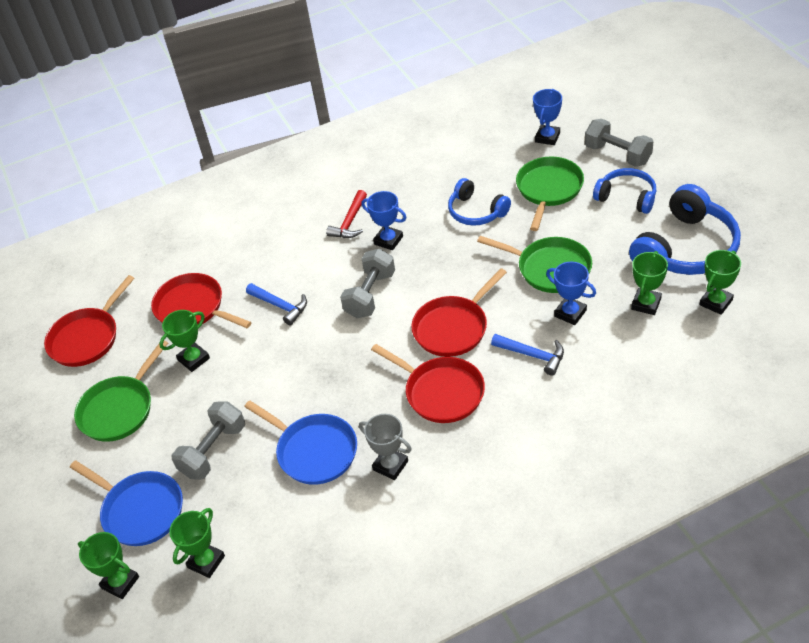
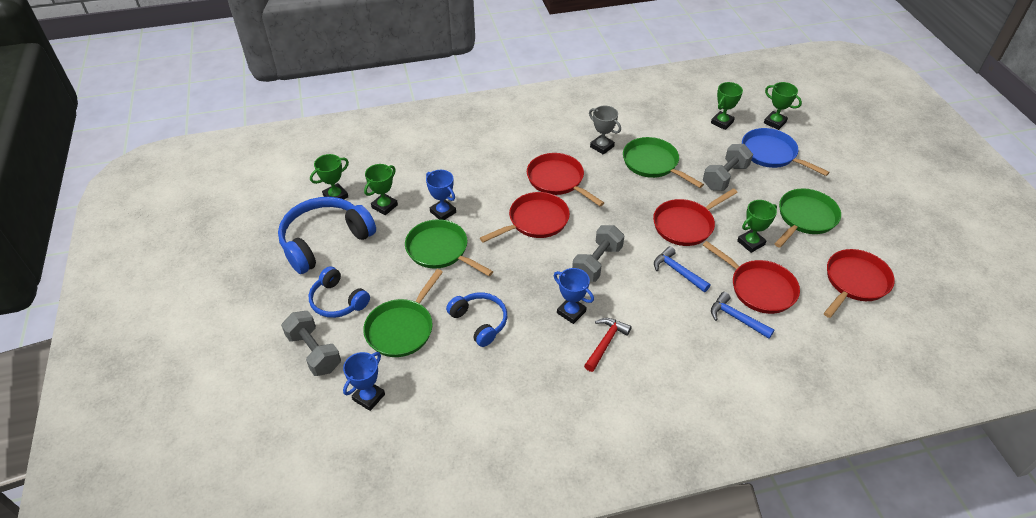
camera: 175 degrees left, 0 degrees up
blue pan [244,400,357,485] -> green pan [623,137,704,188]
blue hammer [491,334,564,376] -> blue hammer moved to [711,292,775,339]
none -> red pan [653,188,738,246]

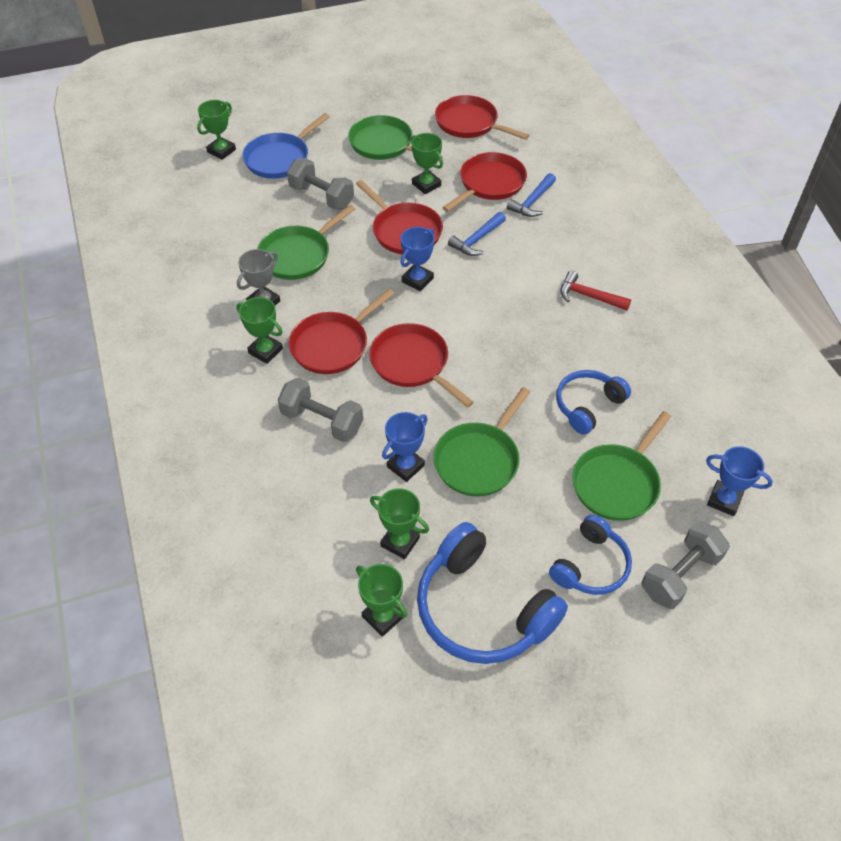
camera: 95 degrees left, 5 degrees up
green pan [363,269,443,357] -> green pan turned 105 degrees clockwise [572,411,671,521]
blue trophy [554,268,594,324] -> blue trophy moved to [401,227,434,291]
grey dumbbell [572,225,624,282] -> grey dumbbell moved to [278,377,363,442]
green trophy [711,82,743,130] -> green trophy moved to [236,297,283,364]

